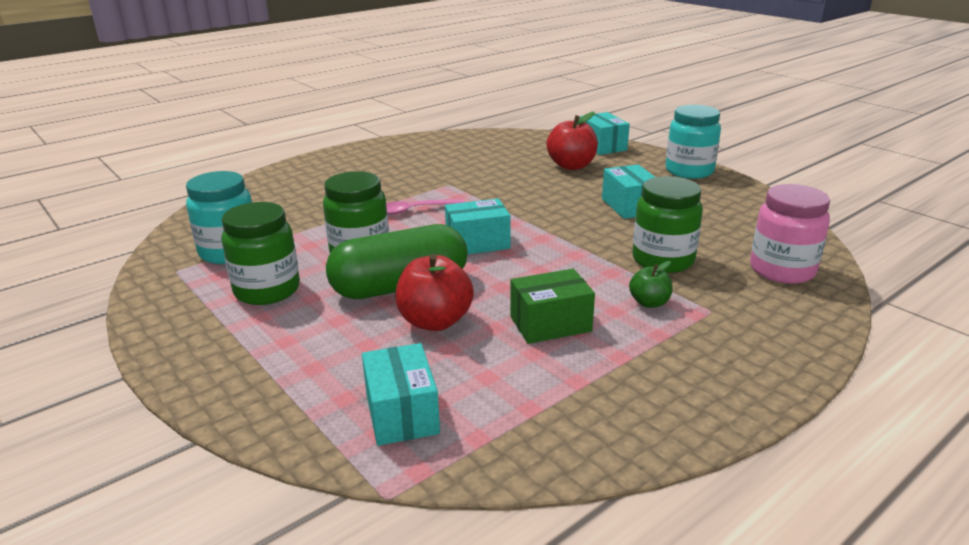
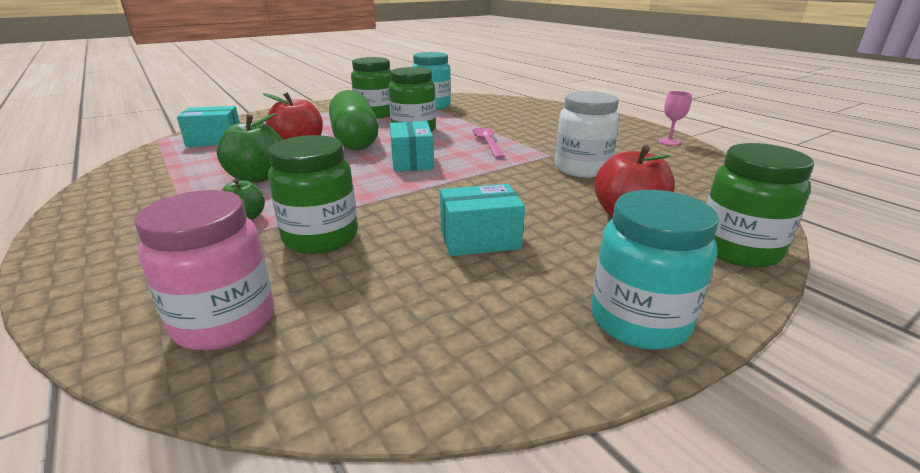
camera: 95 degrees right, 0 degrees up
green box [510,269,595,344] -> green apple [217,113,282,183]
turquoise box [580,112,630,155] -> green jar [706,143,814,268]
none -> white jar [555,91,619,178]
none -> pink goblet [658,91,692,145]

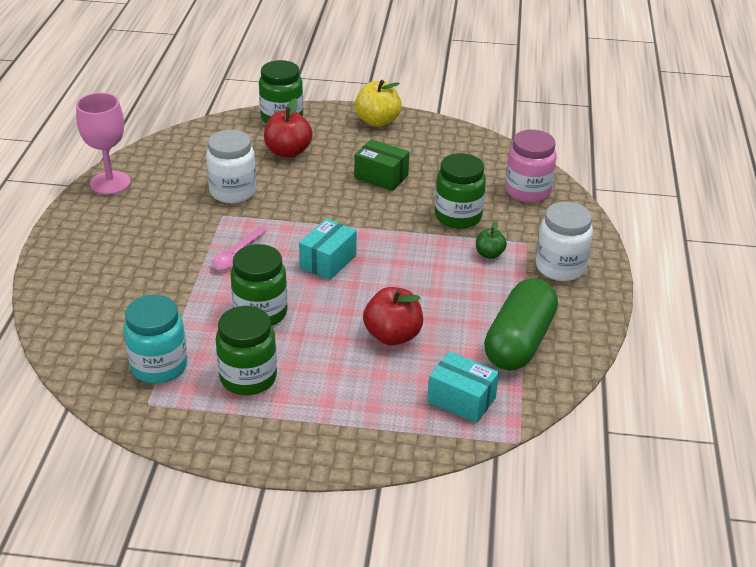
camera: 140 degrees left, 10 degrees up
green apple [217,113,282,183] -> none
green capsule [329,90,379,151] -> green capsule moved to [484,278,558,371]
turquoise box [440,184,525,256] -> green box [355,139,409,191]
turquoise jar [591,190,719,350] -> yellow apple [355,80,402,127]
pink goblet [658,91,692,145] -> pink goblet [76,93,130,195], size x1.96
none -> white jar [536,202,593,281]

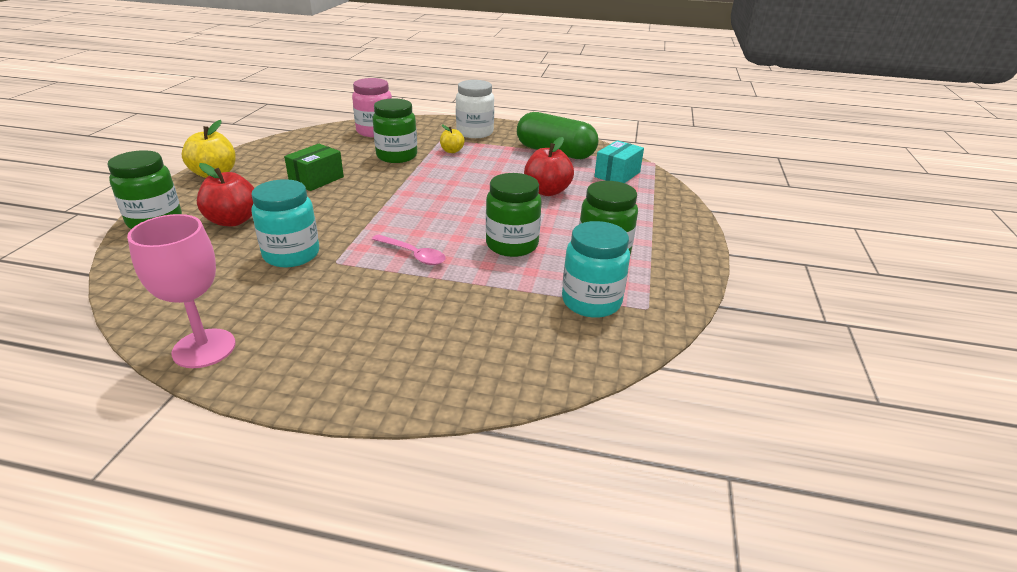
camera: 85 degrees left, 5 degrees down
white jar [206,130,256,203] -> turquoise jar [251,179,319,267]
turquoise box [299,218,357,280] -> none
green apple [476,221,507,259] -> yellow apple [440,125,465,153]

